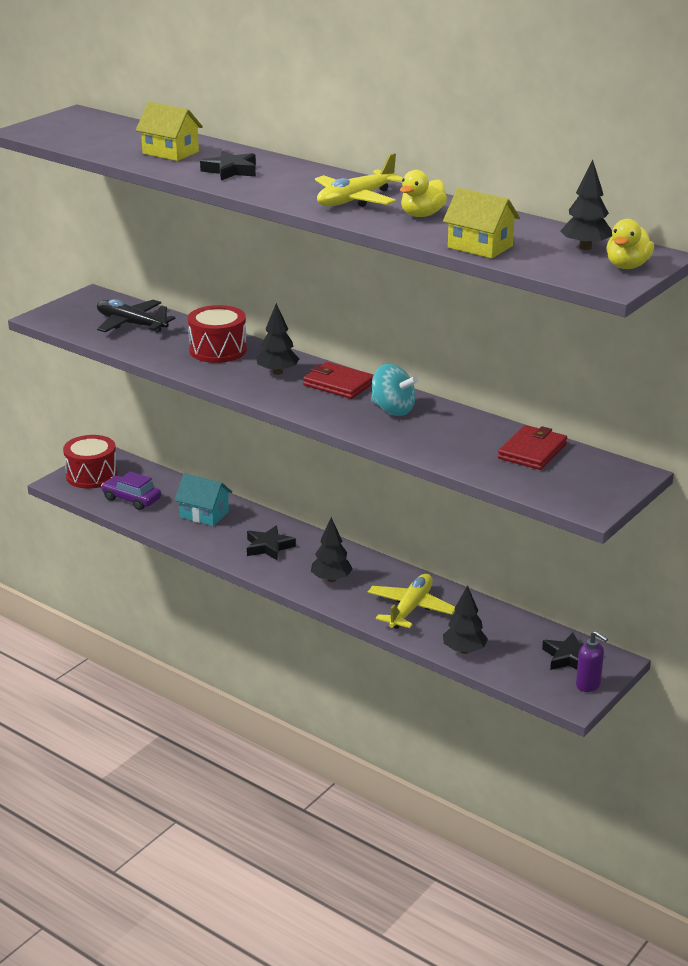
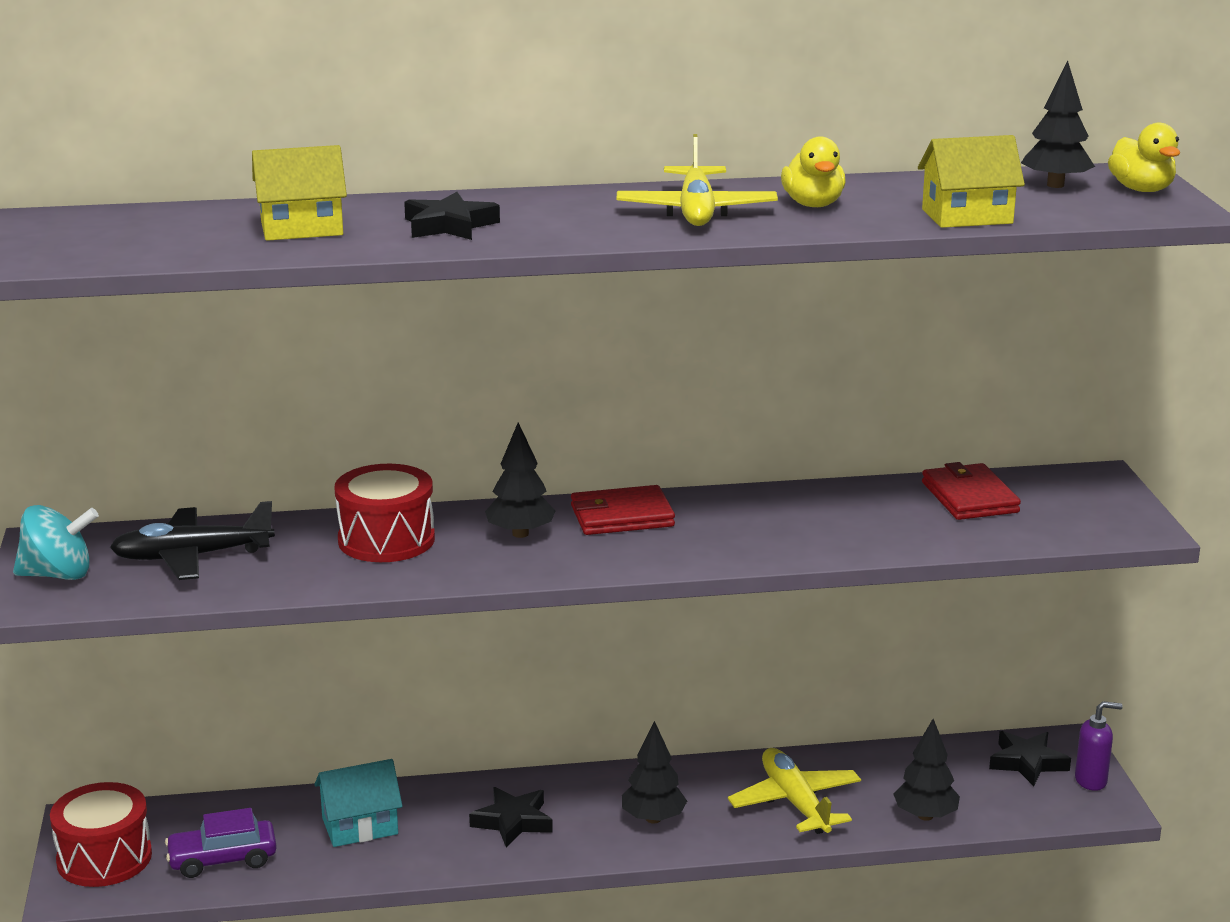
camera: 45 degrees left, 5 degrees down
turquoise spinning top [371,364,418,416] -> turquoise spinning top moved to [13,505,99,580]

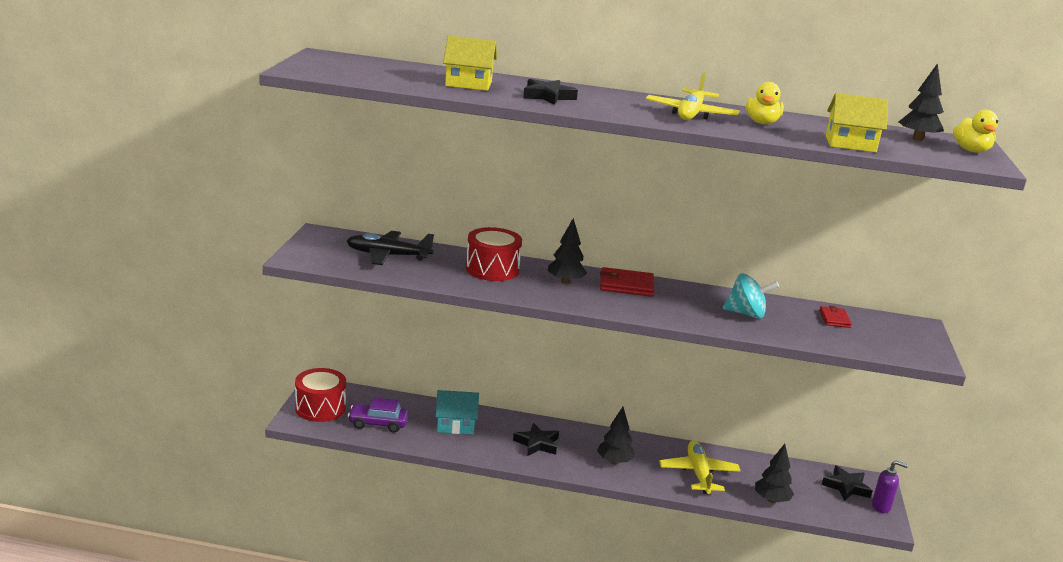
camera: 15 degrees right, 0 degrees up
turquoise spinning top [13,505,99,580] -> turquoise spinning top moved to [723,273,779,319]
red wallet [922,462,1021,520] -> red wallet [819,306,852,328], size x0.62

